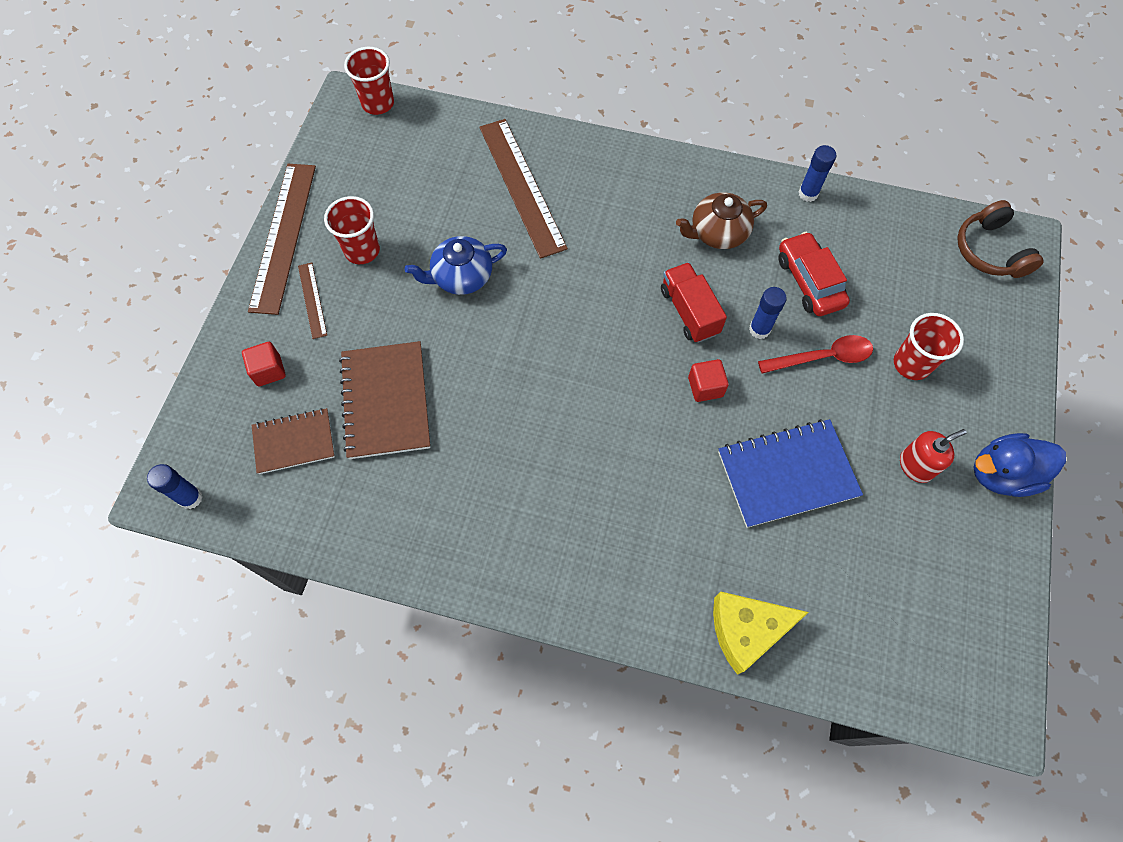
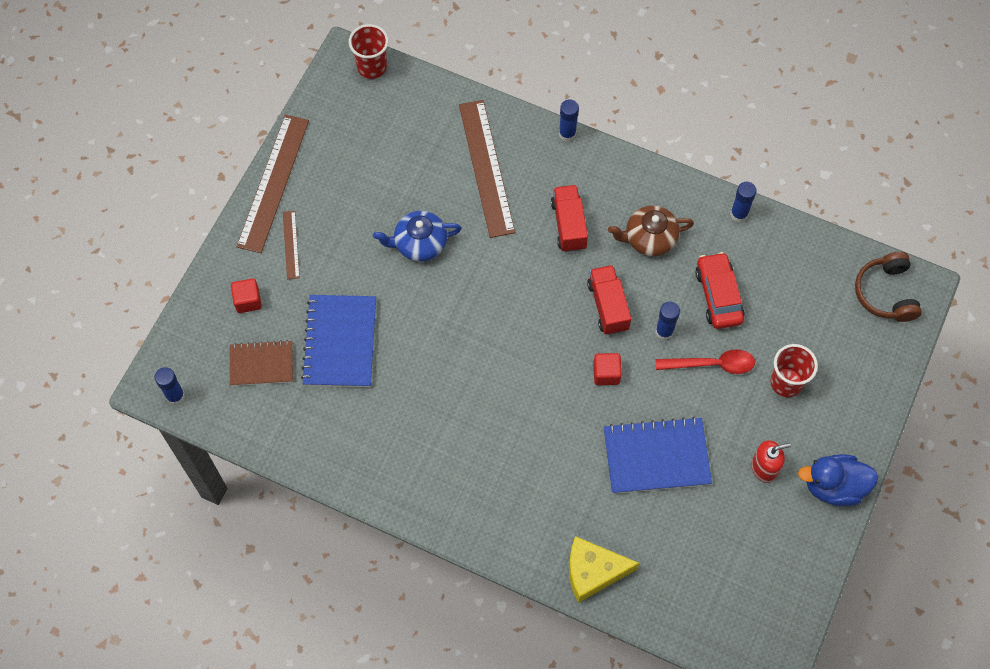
camera: 10 degrees right, 0 degrees up
red cup [324,196,380,264] -> none
brown notebook [339,341,430,459] -> blue notebook [301,295,376,387]
none -> red truck [551,185,588,252]
none -> blue glue stick [559,99,579,142]

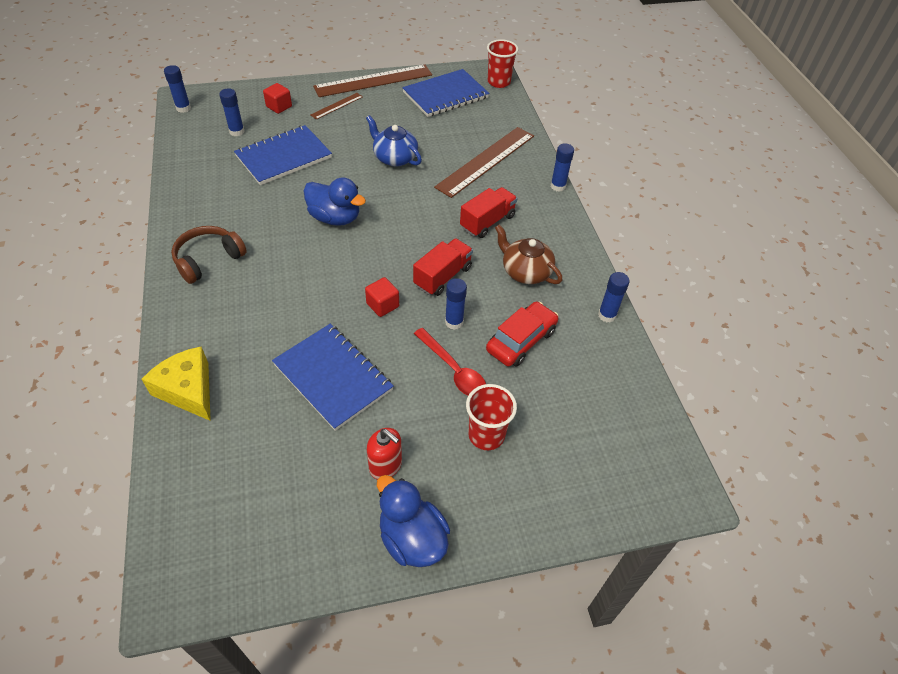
camera: 50 degrees right, 15 degrees down
brown notebook [230,340,293,386] -> blue glue stick [219,88,244,136]
brown headphones [855,252,922,322] -> brown headphones moved to [171,226,247,284]
none -> blue duck [304,177,366,226]
none -> blue notebook [402,69,489,117]

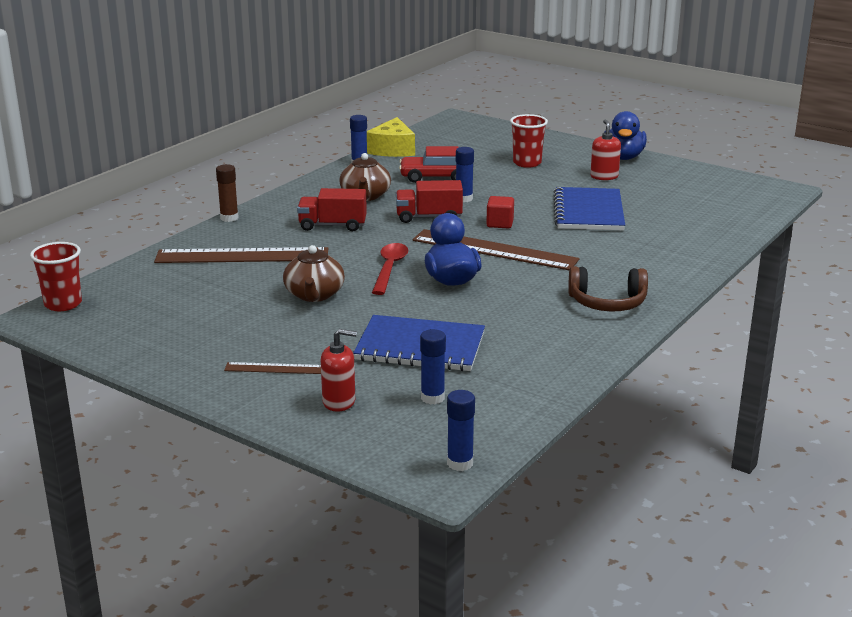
camera: 130 degrees left, 25 degrees down
yellow cheese [142,347,211,421] -> yellow cheese moved to [367,117,415,157]
red cube [263,83,292,114] -> red soap dispenser [321,329,357,412]
brown ruler [313,65,432,97] -> brown ruler moved to [413,229,580,270]
blue teapot [366,115,422,166] -> brown teapot [283,245,345,302]
blue notebook [402,69,489,117] -> none
red spoon [414,328,486,396] -> red spoon moved to [372,243,408,295]
blue glue stick [551,143,574,192] -> brown glue stick [216,164,239,222]

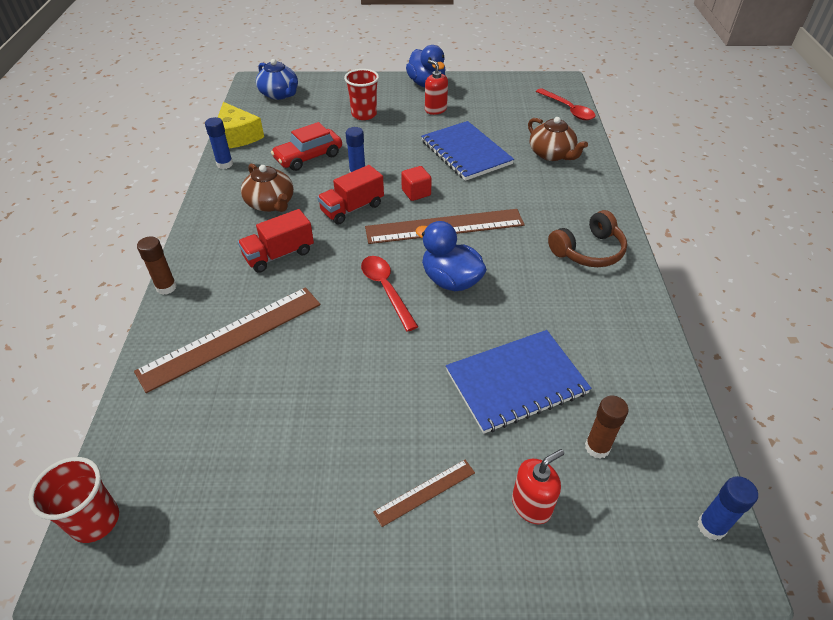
camera: 35 degrees left, 20 degrees up
brown teapot [283,245,345,302] -> brown teapot moved to [528,117,588,161]
blue glue stick [420,329,446,404] -> brown glue stick [585,396,629,459]
none -> blue teapot [256,59,298,100]
none -> red spoon [536,88,596,120]

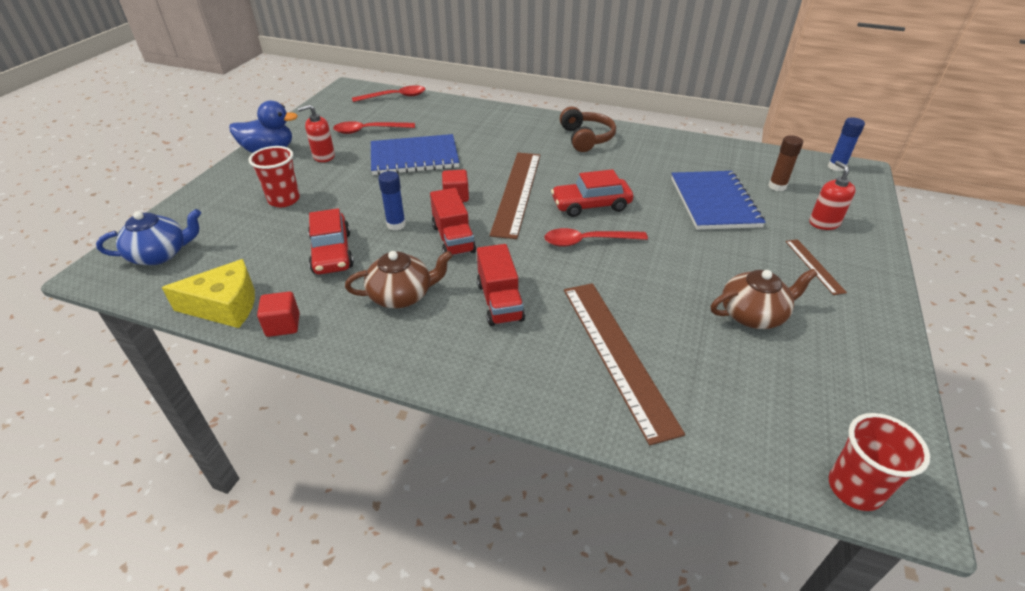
camera: 70 degrees left, 5 degrees down
brown glue stick [137,236,177,295] -> none
blue glue stick [205,117,233,169] -> red cube [257,292,300,337]
blue duck [415,221,487,291] -> red car [551,169,633,217]
brown teapot [528,117,588,161] -> brown teapot moved to [711,269,818,329]
none -> red spoon [333,121,415,134]

